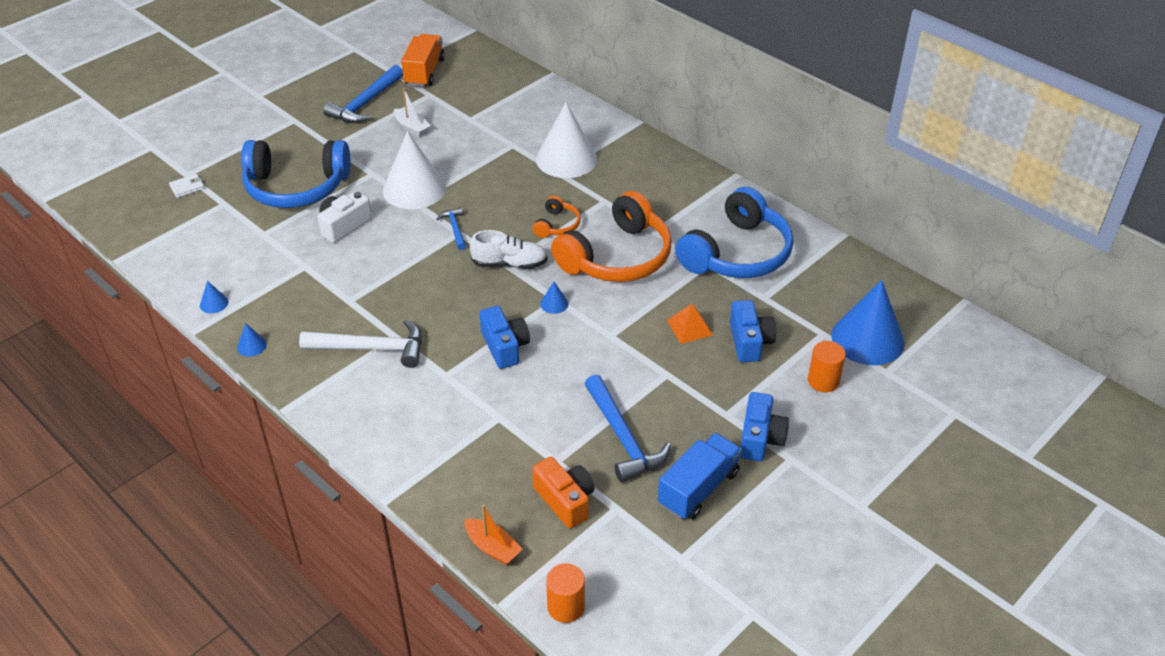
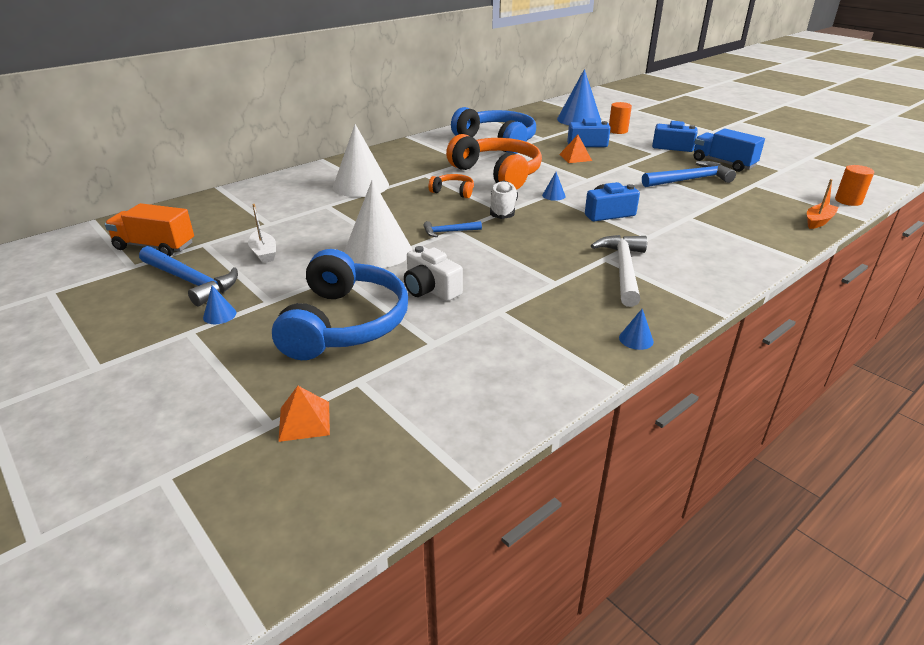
camera: 85 degrees left, 10 degrees down
white wallet [169,174,205,198] -> orange pyramid [278,386,330,442]
blue cone [200,281,228,313] -> blue cone moved to [203,285,236,324]
white boat [394,88,431,137] -> white boat turned 105 degrees clockwise [248,204,276,263]
orange camera [532,457,594,529] -> none

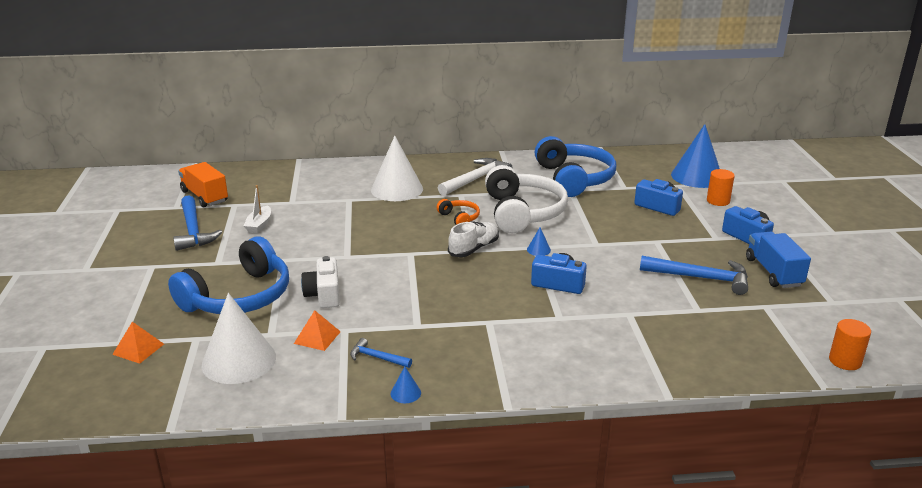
camera: 35 degrees right, 5 degrees down
blue cone [203,285,236,324] -> none
white cone [344,180,412,268] -> white cone moved to [201,293,276,384]
blue hammer [423,221,482,237] -> blue hammer moved to [350,338,412,368]
orange headphones [446,134,542,190] -> white headphones [485,165,568,233]
orange pyramid [559,135,592,163] -> orange pyramid moved to [294,310,341,351]
white hammer [591,235,647,307] -> white hammer moved to [438,158,513,196]
orange boat [807,179,839,229] -> none

